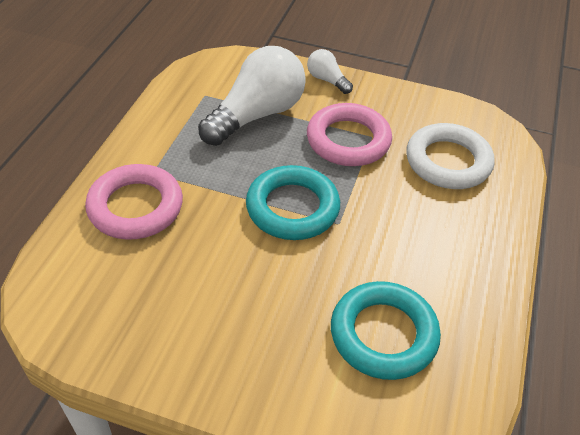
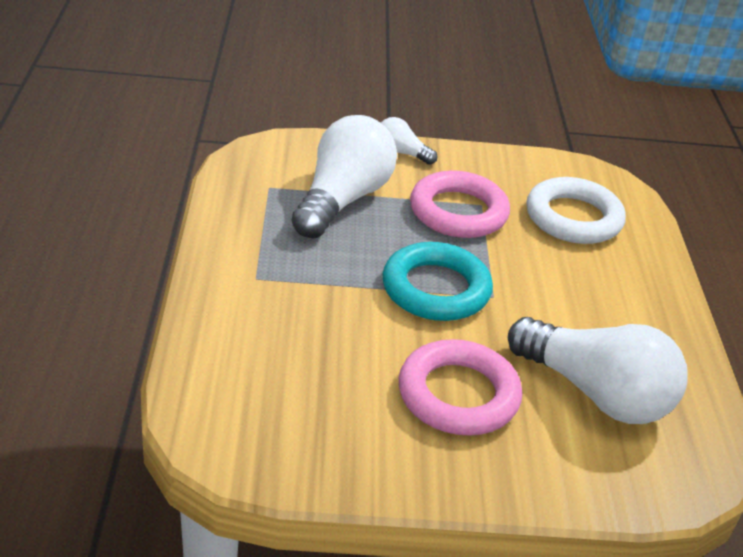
camera: 20 degrees left, 10 degrees down
pink ring [85,164,183,240] -> pink ring moved to [399,339,522,436]
turquoise ring [331,281,441,380] -> white light bulb [508,317,687,424]

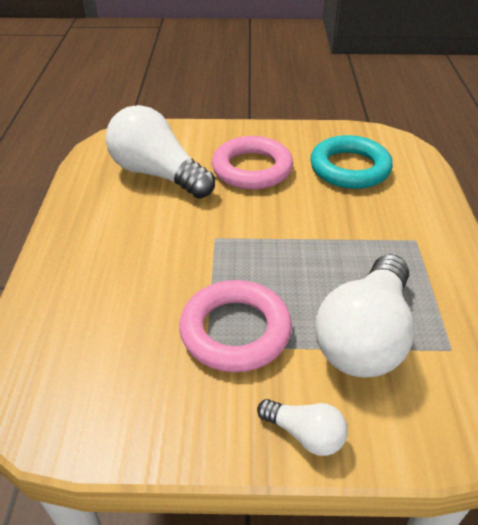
camera: 175 degrees left, 5 degrees up
turquoise ring [382,242,493,321] -> turquoise ring moved to [310,135,393,189]
white ring [526,177,626,244] -> none

